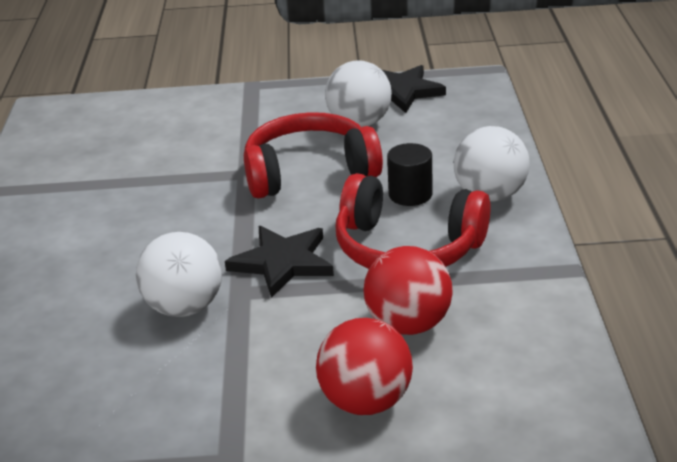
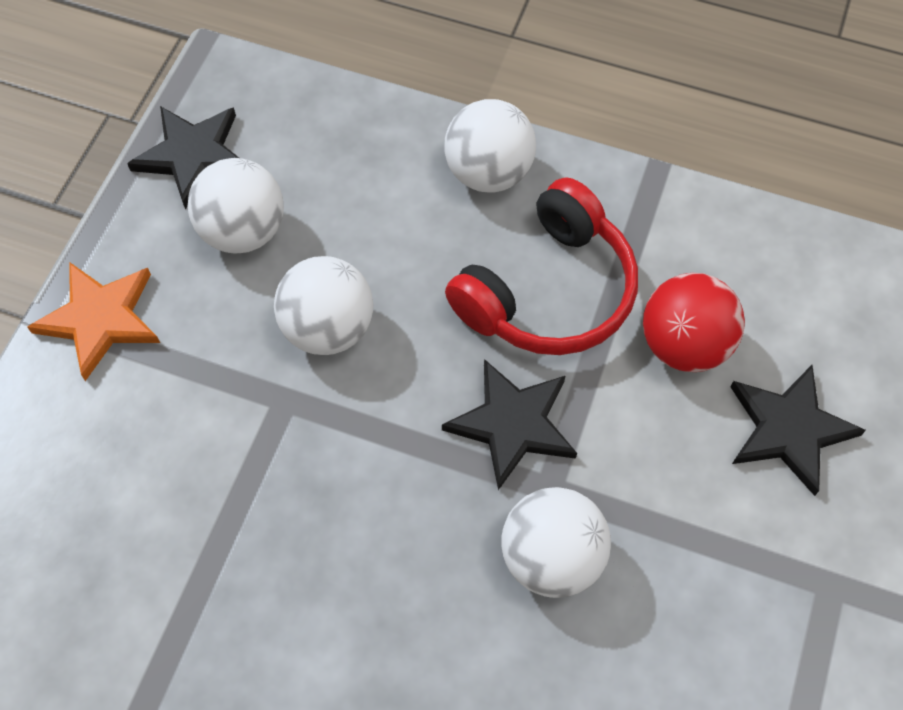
camera: 70 degrees left, 30 degrees up
red headphones [244,112,383,199] -> white ball [274,256,373,355]
red ball [316,318,413,415] -> black star [731,365,866,496]
black cylinder [387,143,433,206] -> none
none -> orange star [27,262,160,381]

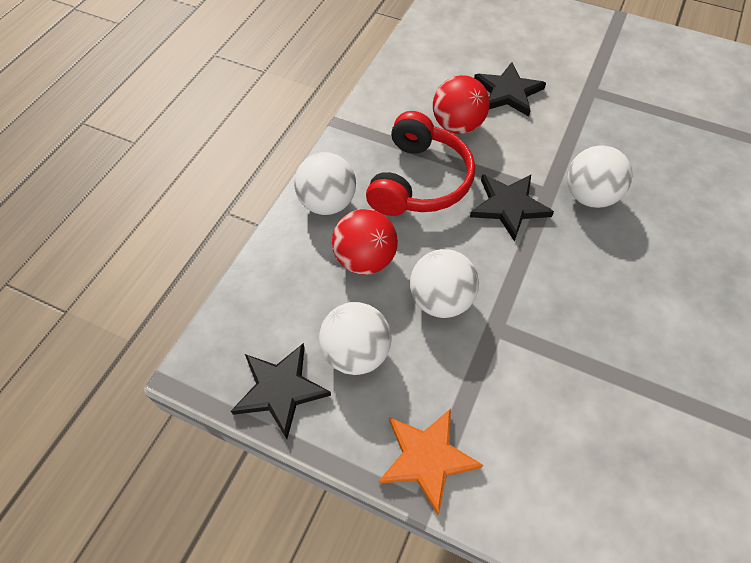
camera: 85 degrees left, 5 degrees down
red headphones [445,177,638,355] -> red headphones turned 60 degrees clockwise [366,111,475,216]
none -> red ball [332,209,398,275]

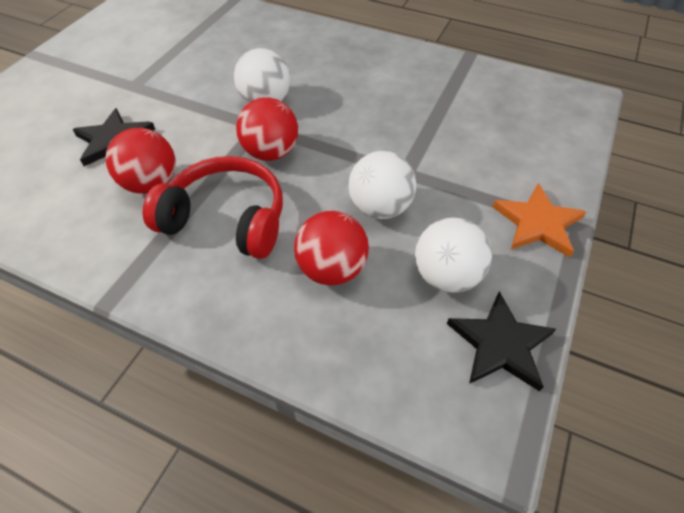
camera: 90 degrees left, 5 degrees down
white ball [294,152,356,215] -> none
black star [470,174,554,242] -> red ball [236,97,298,161]

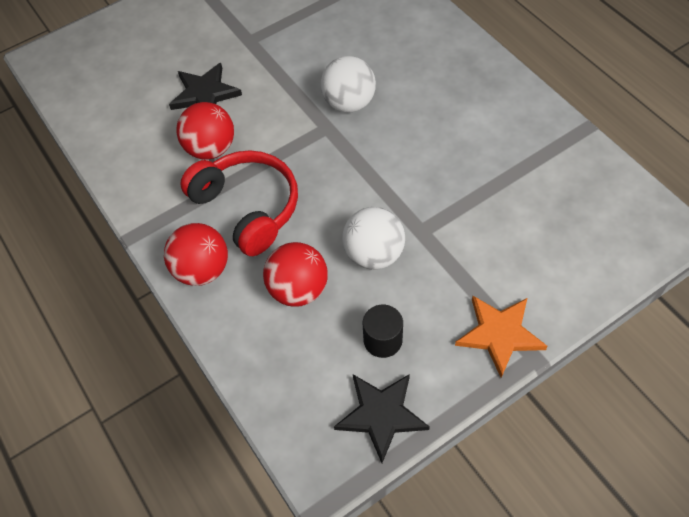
camera: 35 degrees right, 5 degrees up
red ball [236,97,298,161] -> red ball moved to [164,223,228,286]
white ball [415,217,492,293] -> black cylinder [363,305,403,358]

